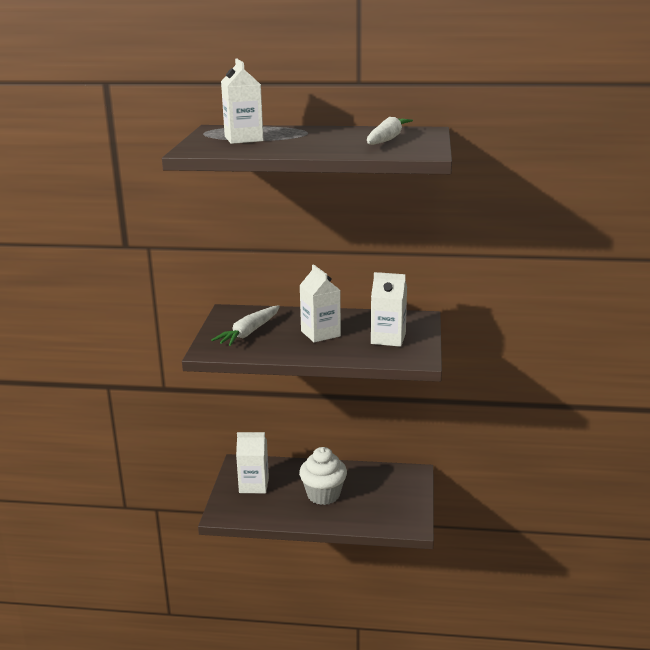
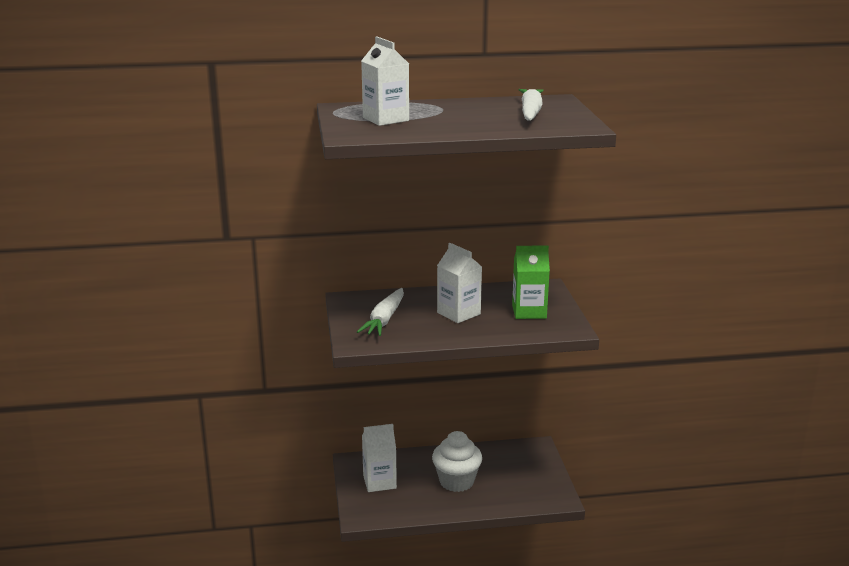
camera: 15 degrees left, 0 degrees up
white carton [371,272,407,347] -> green carton [512,245,550,319]

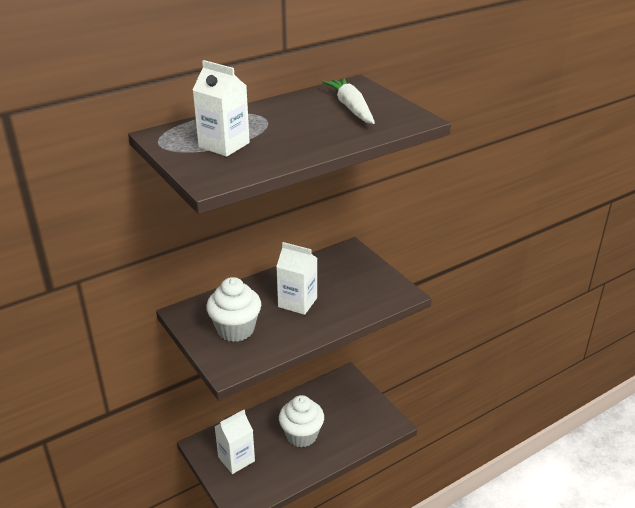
camera: 25 degrees left, 10 degrees up
white carrot [357,288,404,336] -> white cupcake [206,277,261,342]
green carton [512,245,550,319] -> none

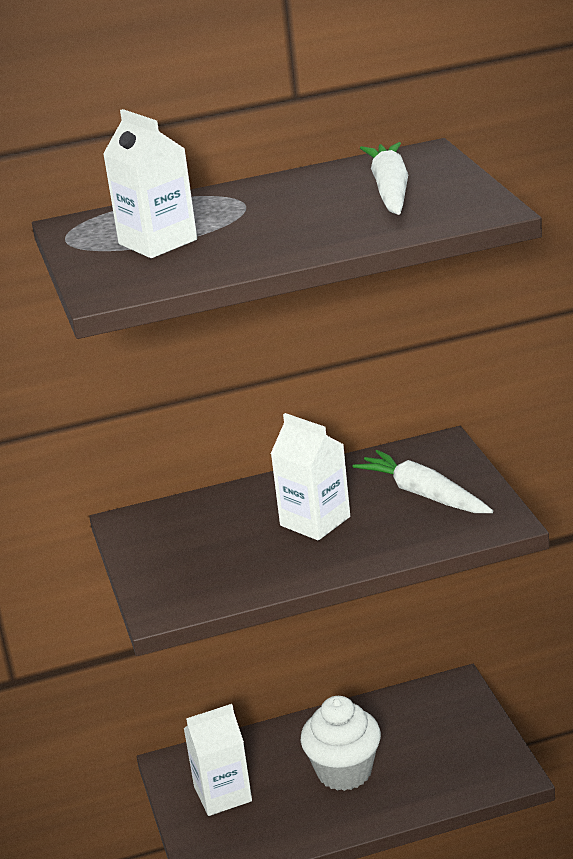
camera: 20 degrees right, 5 degrees down
white cupcake [206,277,261,342] -> none
none -> white carrot [353,450,493,513]

